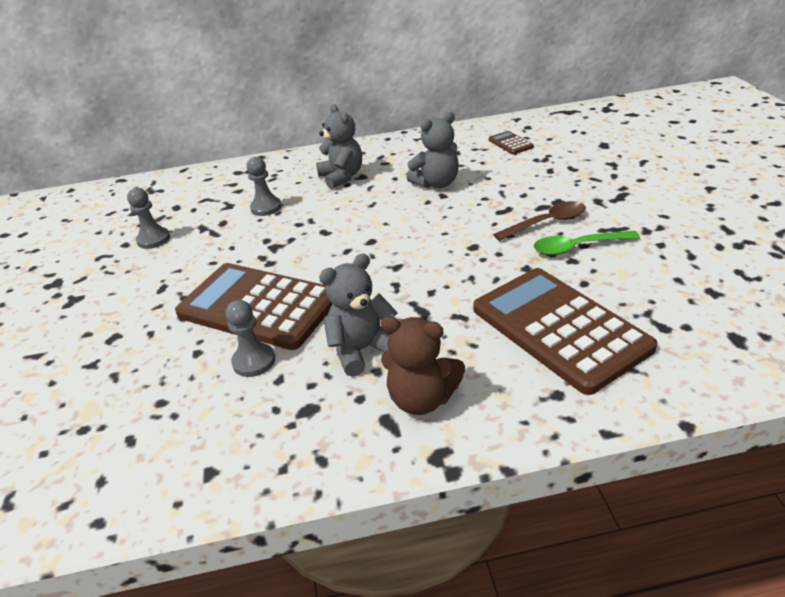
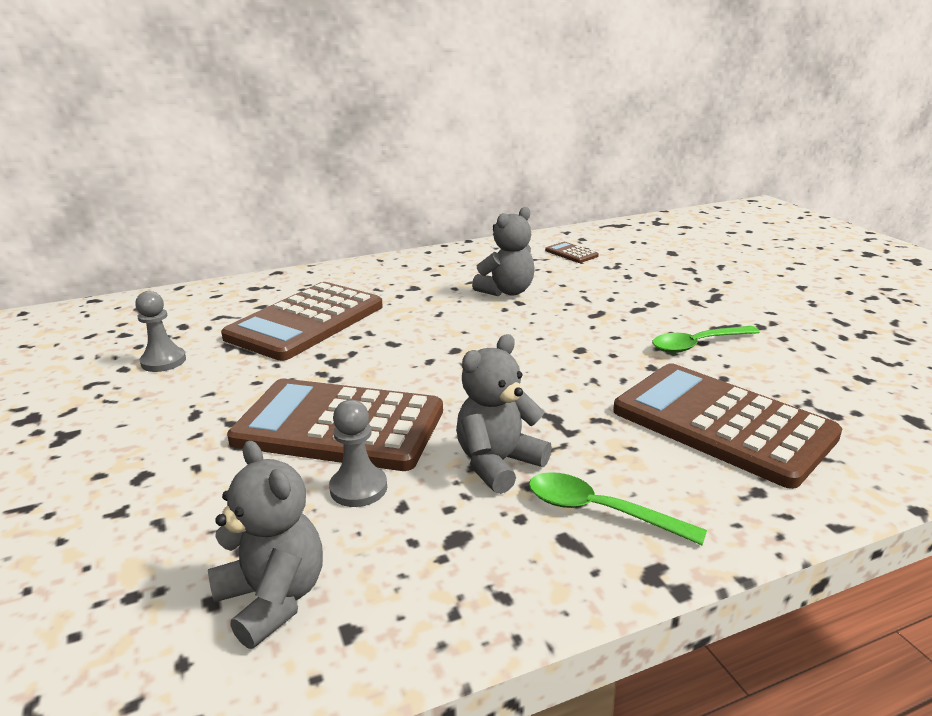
camera: 15 degrees left, 10 degrees down
grey pawn [247,157,281,216] -> brown calculator [221,282,383,361]
grey teddy bear [316,104,362,189] -> grey teddy bear moved to [208,441,323,649]
brown teddy bear [381,316,465,415] -> green spoon [529,472,707,545]
brown spoon [493,201,586,241] -> none

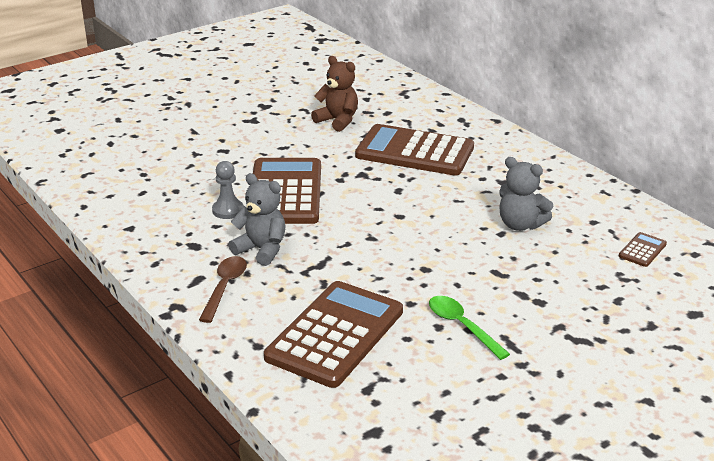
camera: 75 degrees right, 5 degrees up
grey pawn [135,291,186,372] -> brown teddy bear [311,56,358,132]
grey teddy bear [208,441,323,649] -> none
green spoon [529,472,707,545] -> brown spoon [199,256,247,323]

